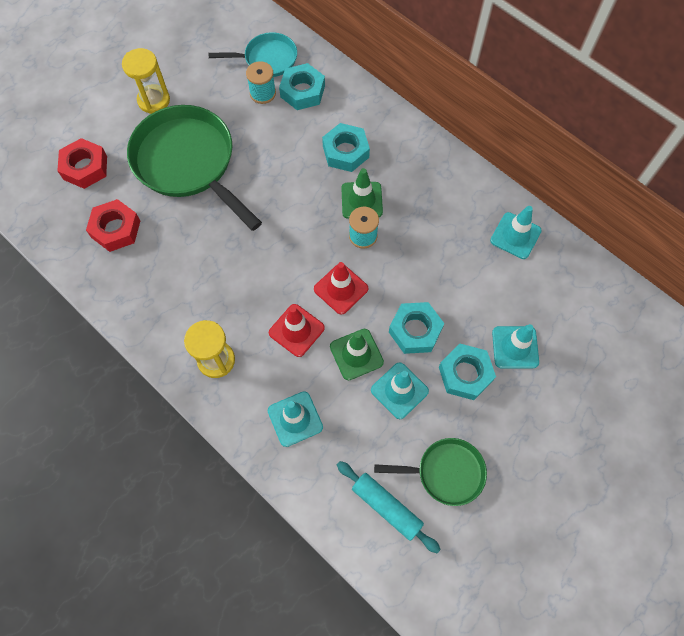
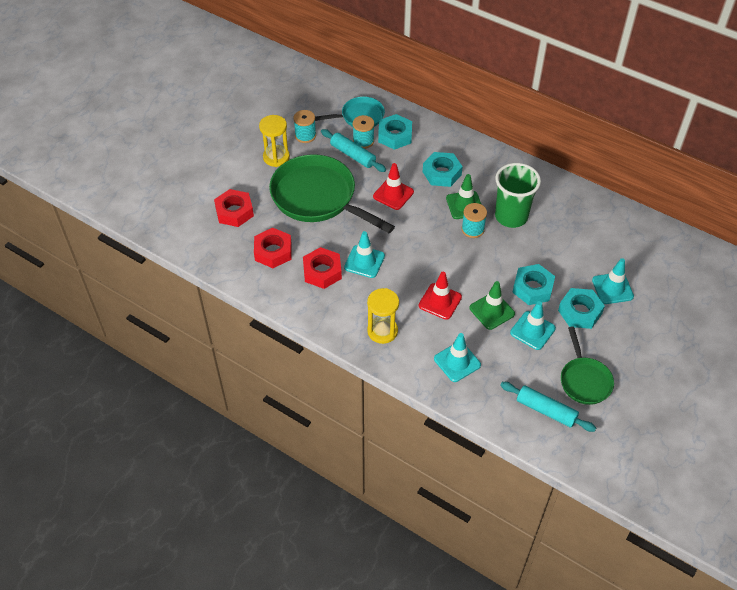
camera: 10 degrees left, 15 degrees down
red traffic cone [314,262,368,315] -> red traffic cone moved to [373,163,414,210]
green pan [374,438,487,506] -> green pan turned 90 degrees clockwise [561,326,614,405]
turquoise traffic cone [490,206,542,259] -> turquoise traffic cone moved to [344,231,385,278]
none -> turquoise spool [293,110,316,143]
none -> red nut [303,247,342,289]
none -> turquoise rolling pin [321,129,386,172]
none -> green cup [495,163,541,228]

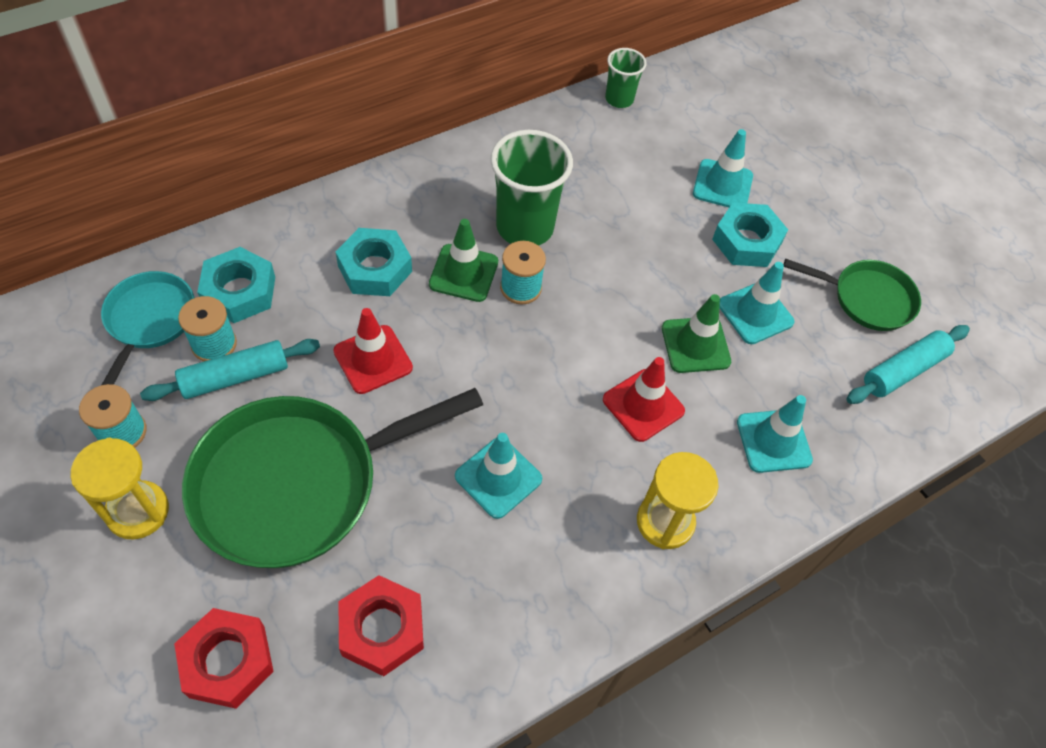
camera: 70 degrees left, 5 degrees up
red nut [303,247,342,289] -> none
turquoise nut [512,264,555,305] -> none
none -> green cup [605,48,647,108]

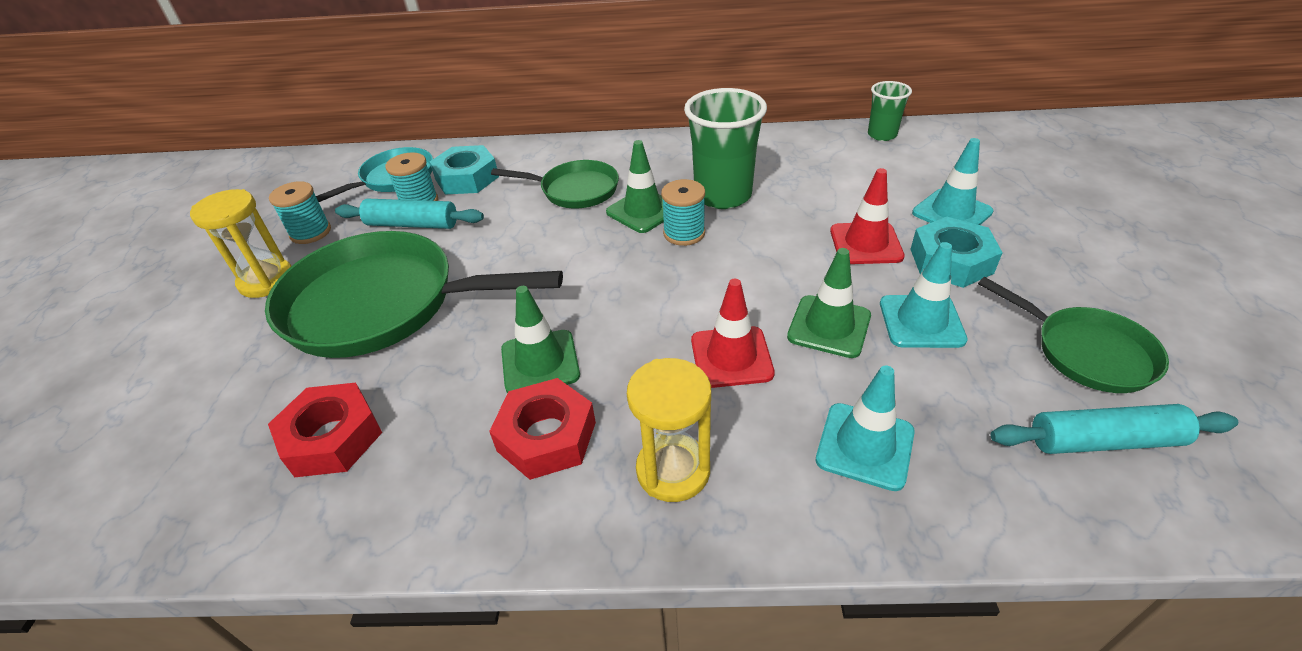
camera: 40 degrees right, 15 degrees down
red nut [174,608,274,709] -> red nut moved to [489,378,596,480]
red traffic cone [333,308,413,394] -> red traffic cone moved to [830,168,905,264]
turquoise nut [336,228,412,296] -> green pan [491,160,619,208]
turquoise traffic cone [455,433,542,519] -> green traffic cone [501,286,580,393]

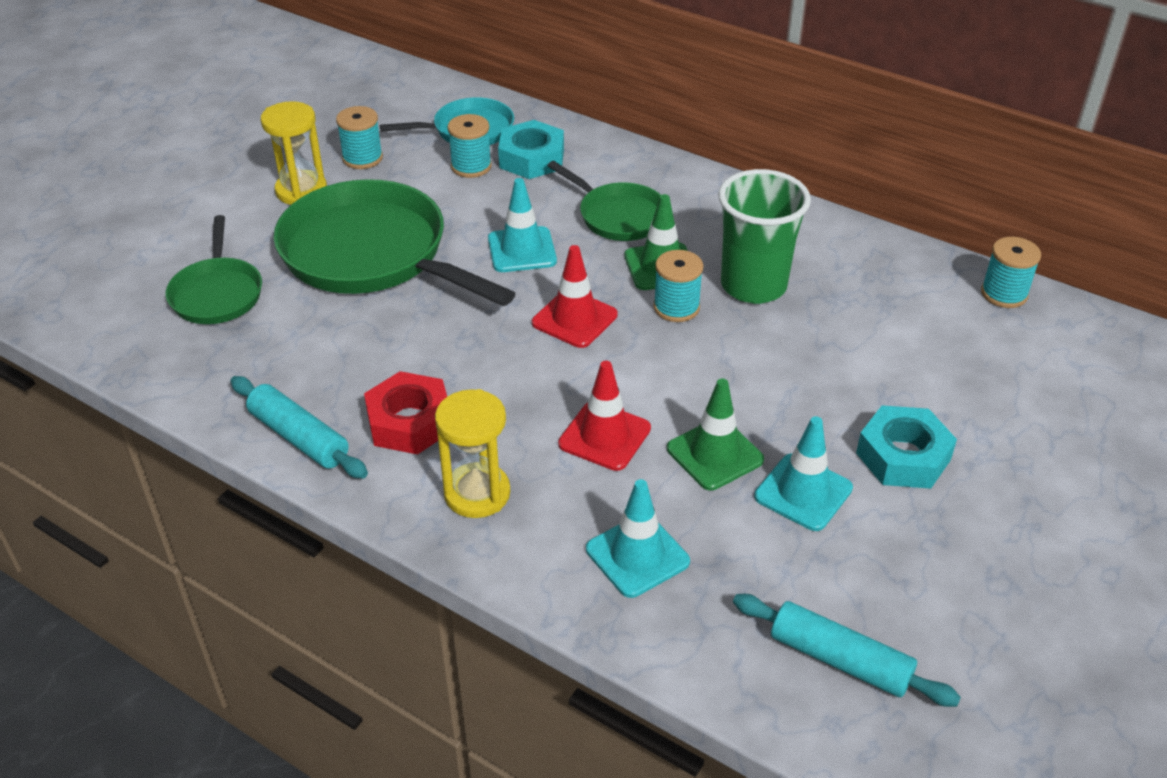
camera: 30 degrees right, 0 degrees up
red nut [268,383,382,477] -> none
turquoise rolling pin [335,198,484,229] -> turquoise rolling pin moved to [230,376,368,479]
green traffic cone [501,286,580,393] -> none
red traffic cone [830,168,905,264] -> red traffic cone moved to [532,245,618,348]
green cup [868,81,912,141] -> turquoise spool [981,237,1041,308]
turquoise traffic cone [912,138,994,225] -> turquoise traffic cone moved to [488,178,557,272]
green pan [978,277,1169,393] -> green pan moved to [166,215,262,324]

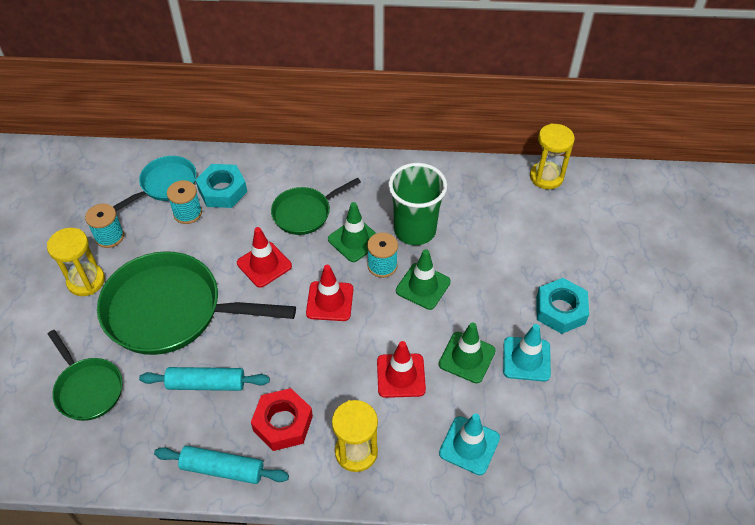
camera: 30 degrees left, 10 degrees up
turquoise traffic cone [488,178,557,272] -> red traffic cone [237,227,292,288]
green pan [547,161,661,241] -> green pan turned 135 degrees clockwise [271,178,361,235]
turquoise rolling pin [733,594,961,707] -> turquoise rolling pin moved to [139,367,270,391]
turquoise spool [981,237,1041,308] -> yellow hourglass [530,123,575,189]
none -> green traffic cone [396,249,451,310]

